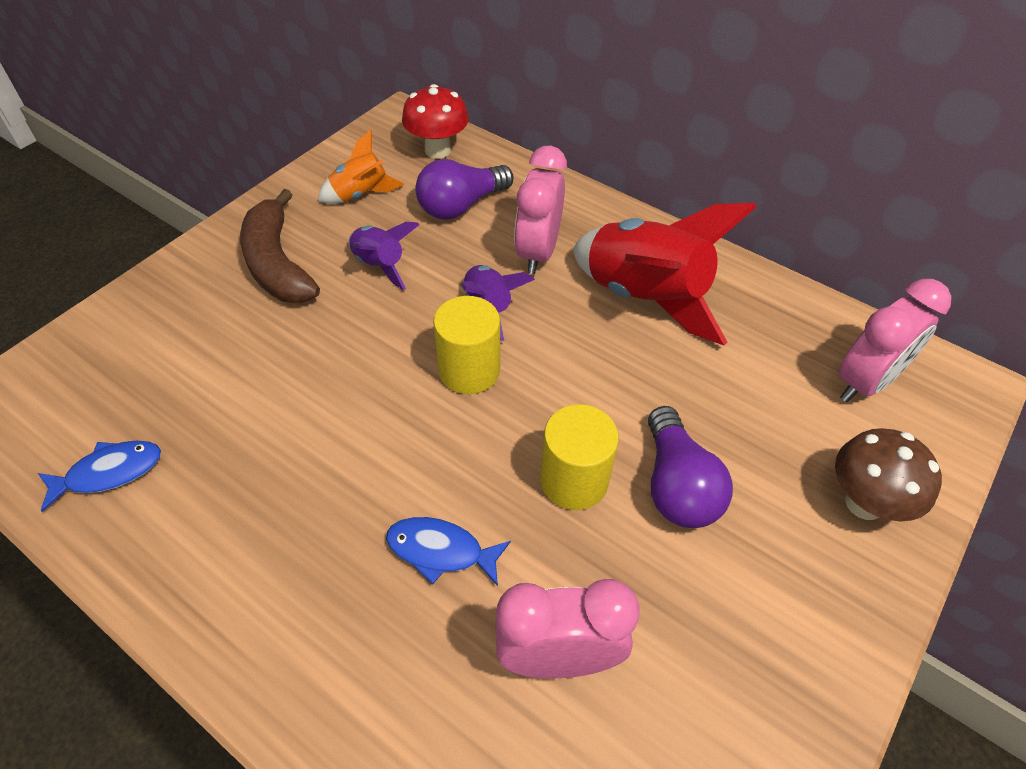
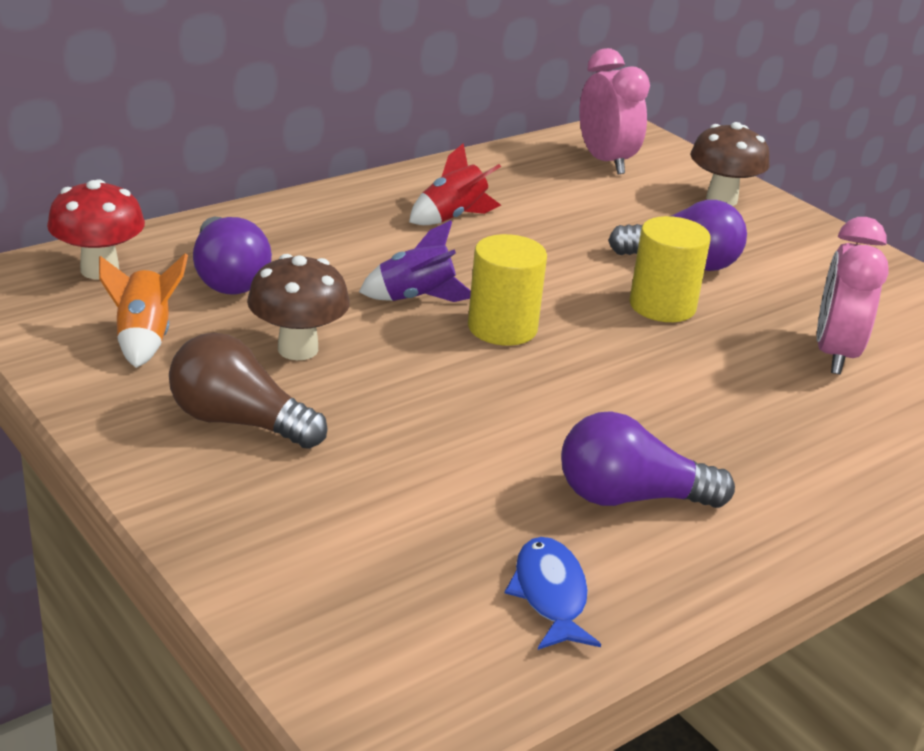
camera: 75 degrees left, 20 degrees down
brown banana [240,189,320,303] -> brown light bulb [169,333,328,449]
purple rocket [349,222,420,290] -> brown mushroom [247,254,350,360]
blue fish [386,517,511,586] -> none
pink clock [514,146,567,274] -> none
red rocket [573,203,756,345] -> red rocket [409,143,501,225], size x0.52
none -> purple light bulb [561,411,735,508]

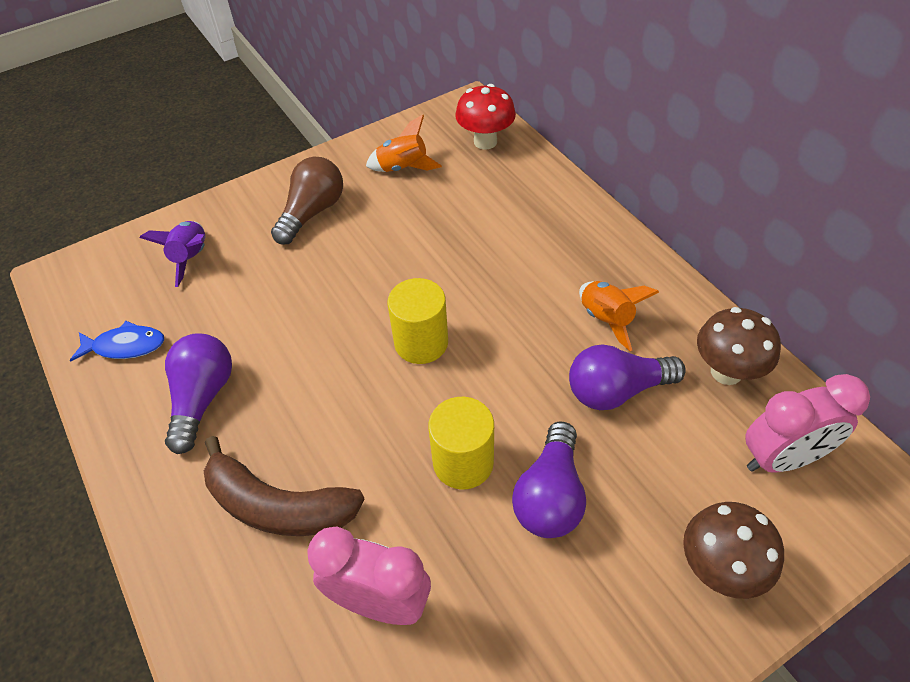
camera: 100 degrees right, 20 degrees up
purple light bulb [193,216,272,294] -> purple light bulb moved to [569,344,686,410]
brown mushroom [247,254,350,360] -> brown mushroom moved to [697,307,781,385]
purple rocket [359,220,471,302] -> purple rocket moved to [140,221,206,287]
red rocket [409,143,501,225] -> orange rocket [579,281,659,351]
none -> brown banana [204,436,365,536]

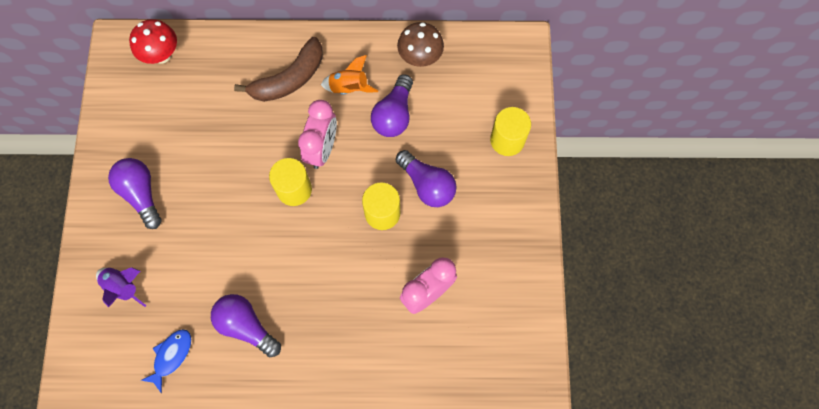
camera: 60 degrees left, 20 degrees up
brown banana [204,436,365,536] -> brown banana moved to [234,37,323,102]
brown light bulb [271,157,343,244] -> purple light bulb [108,158,162,229]
orange rocket [366,115,442,172] -> none
brown mushroom [683,502,784,599] -> yellow cylinder [490,107,531,156]
pink clock [745,374,870,473] -> pink clock moved to [298,100,337,169]

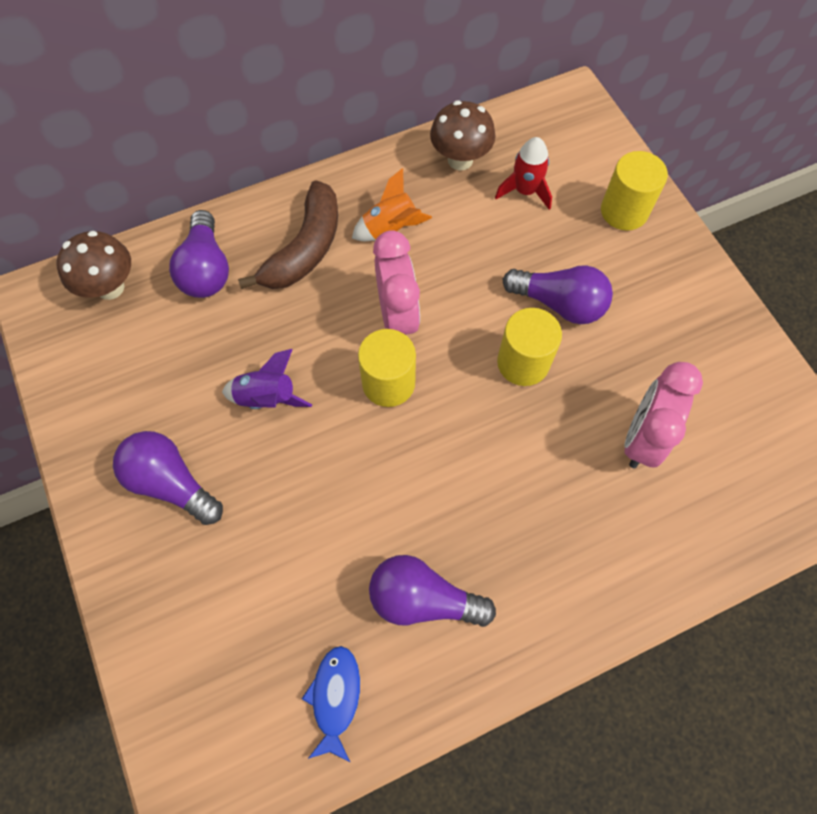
camera: 25 degrees left, 5 degrees down
purple rocket [96,267,146,307] -> purple rocket moved to [222,349,312,409]
red mushroom [129,19,177,64] -> brown mushroom [56,231,131,300]
purple light bulb [371,74,413,137] -> purple light bulb moved to [169,210,229,298]
none -> red rocket [495,137,552,210]

